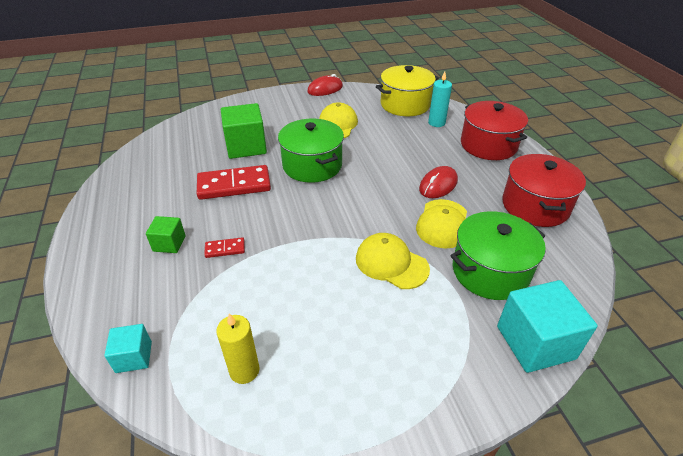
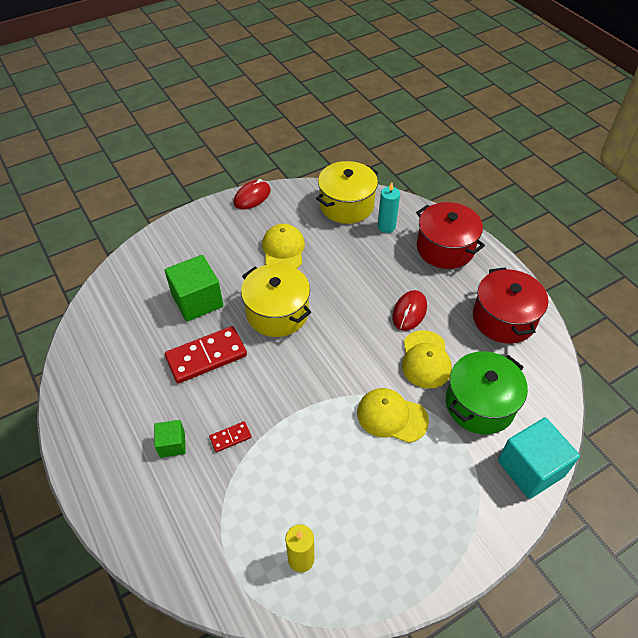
camera: 15 degrees left, 10 degrees up
turquoise cube [104,324,152,373] -> none
green pot [278,119,344,183] -> yellow pot [241,264,311,337]

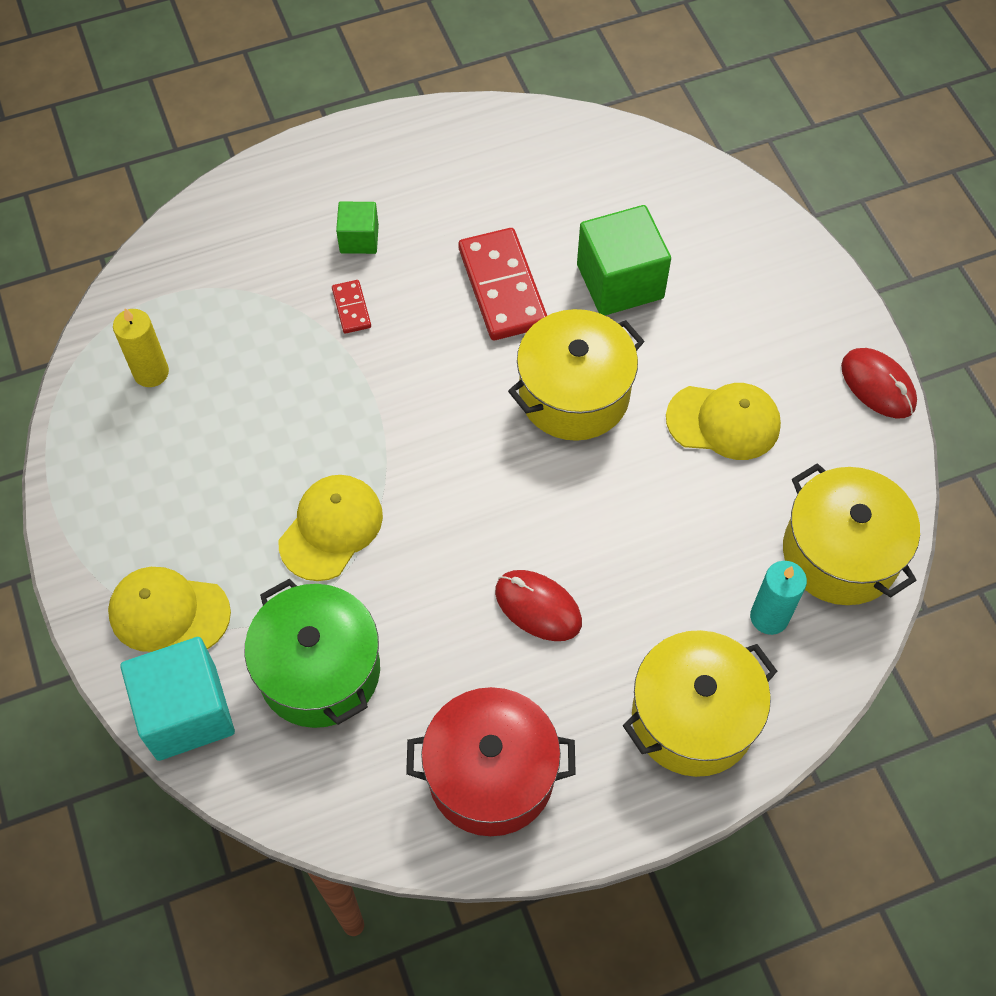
camera: 100 degrees right, 10 degrees up
yellow cap [402,330,452,389] -> yellow cap moved to [108,567,231,652]
red pot [416,202,485,269] -> yellow pot [623,630,777,777]

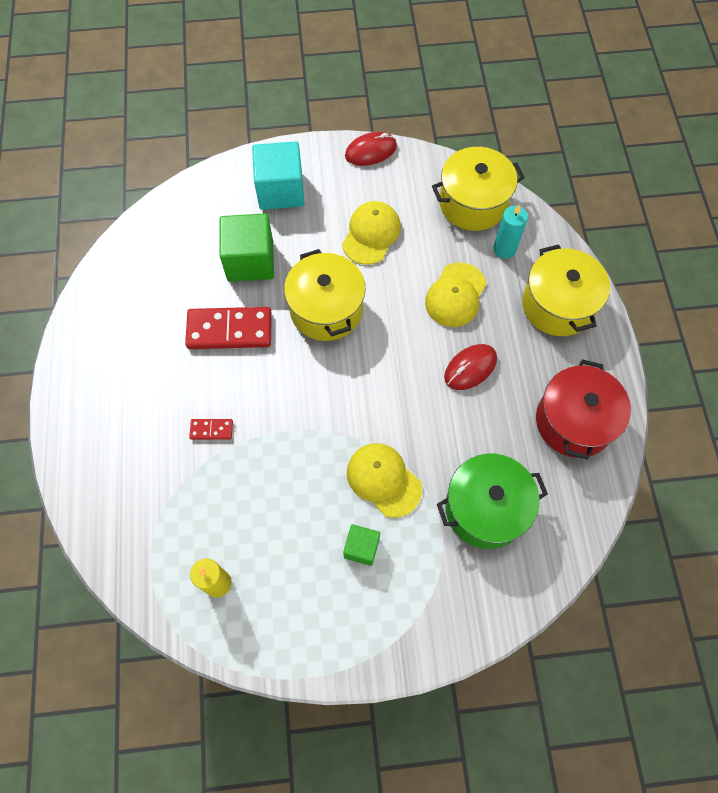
camera: 75 degrees left, 5 degrees up
yellow cap [108,567,231,652] -> yellow cap moved to [425,262,486,327]
turquoise cube [120,637,235,761] -> turquoise cube moved to [252,141,305,210]
green cube [336,202,379,254] -> green cube moved to [343,524,380,566]

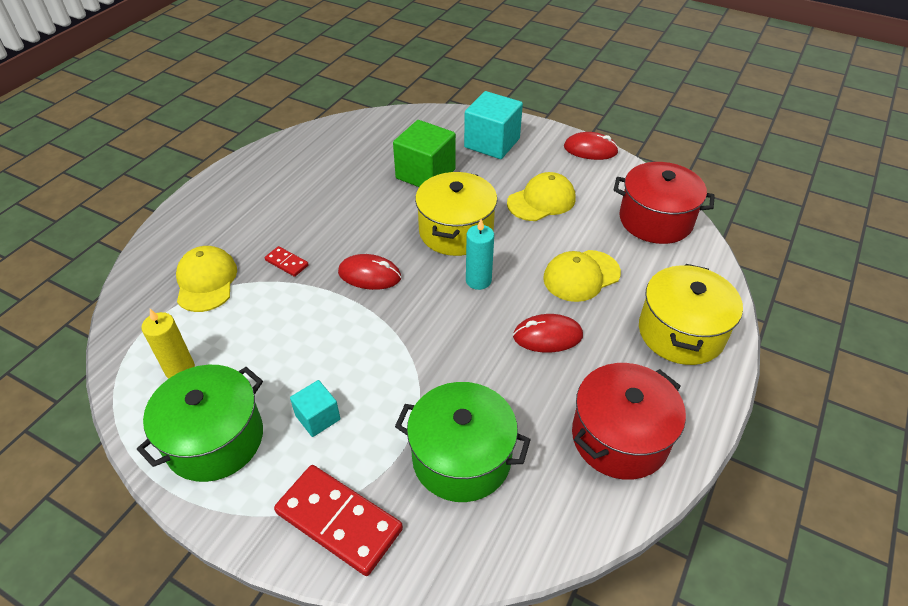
camera: 35 degrees right, 20 degrees down
red domino [185,307,272,349] -> red domino moved to [274,465,403,576]
green cube [343,524,380,566] -> turquoise cube [290,380,340,437]
yellow cap [347,443,422,518] -> yellow cap moved to [176,246,237,312]
yellow pot [432,147,525,231] -> red pot [614,162,715,244]
turquoise candle [493,205,528,259] -> turquoise candle moved to [466,219,494,290]
none -> green pot [137,365,263,482]
none -> red mouse [338,254,401,290]

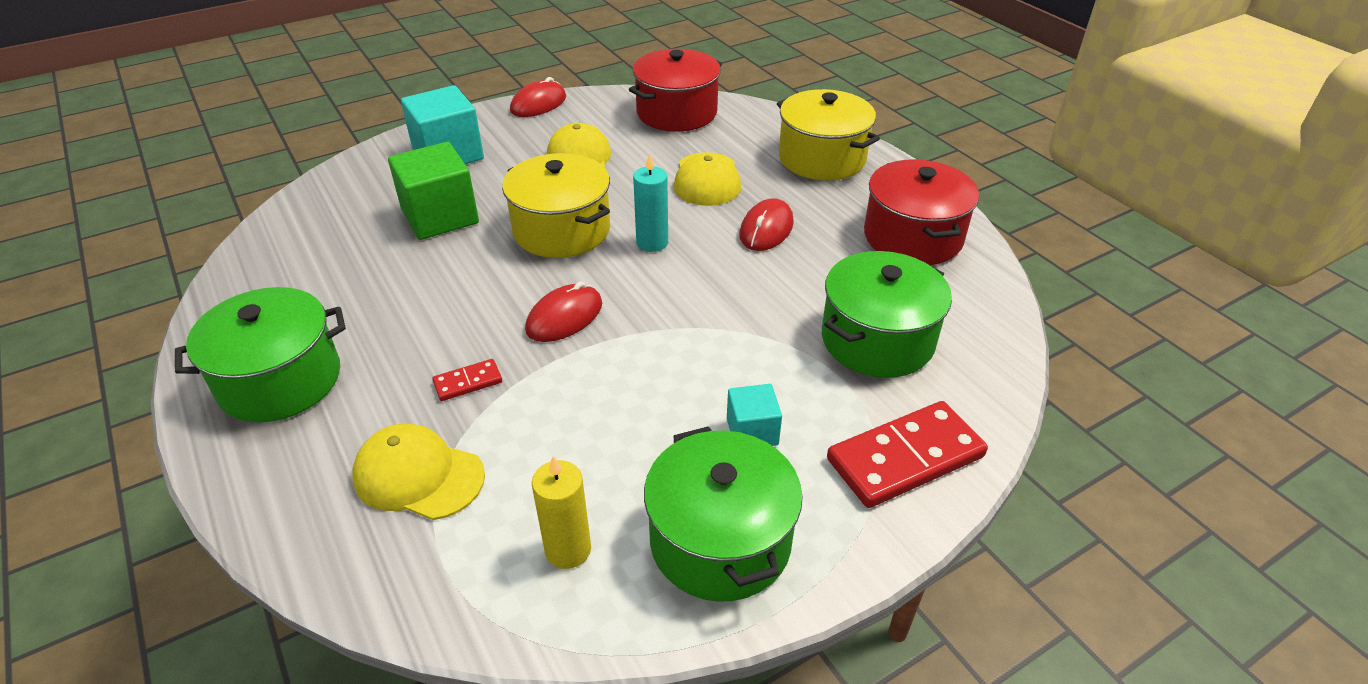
camera: 60 degrees left, 5 degrees down
none -> green pot [175,287,346,422]

